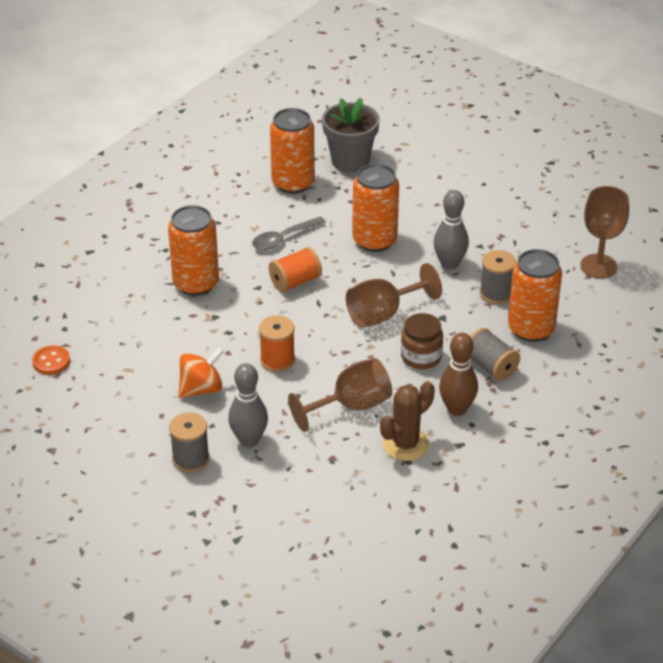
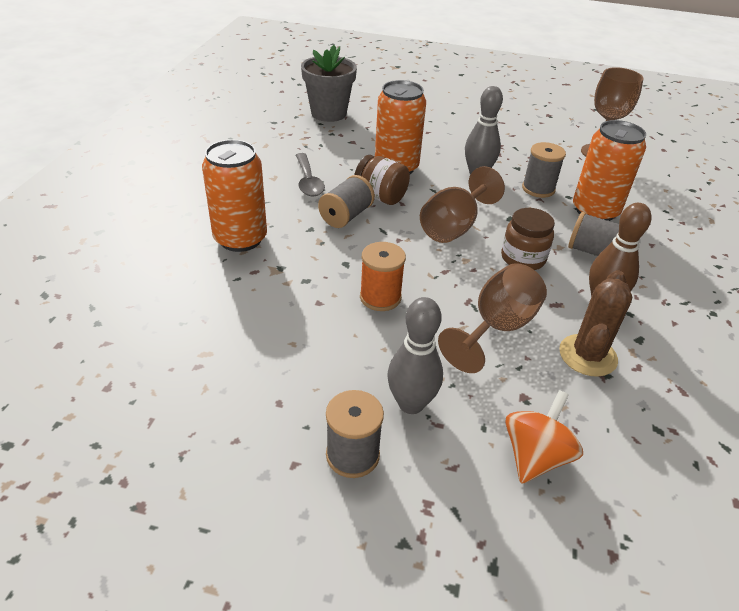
camera: 25 degrees left, 0 degrees up
orange button [32,346,70,375] -> none
orange spinning top [178,347,224,398] -> orange spinning top moved to [505,390,583,484]
grey spoon [252,217,326,250] -> grey spoon turned 45 degrees counterclockwise [296,153,325,196]
orange spool [269,247,322,293] -> grey spool [318,175,375,228]
orange can [270,108,315,194] -> none
none -> brown jar [354,155,410,205]

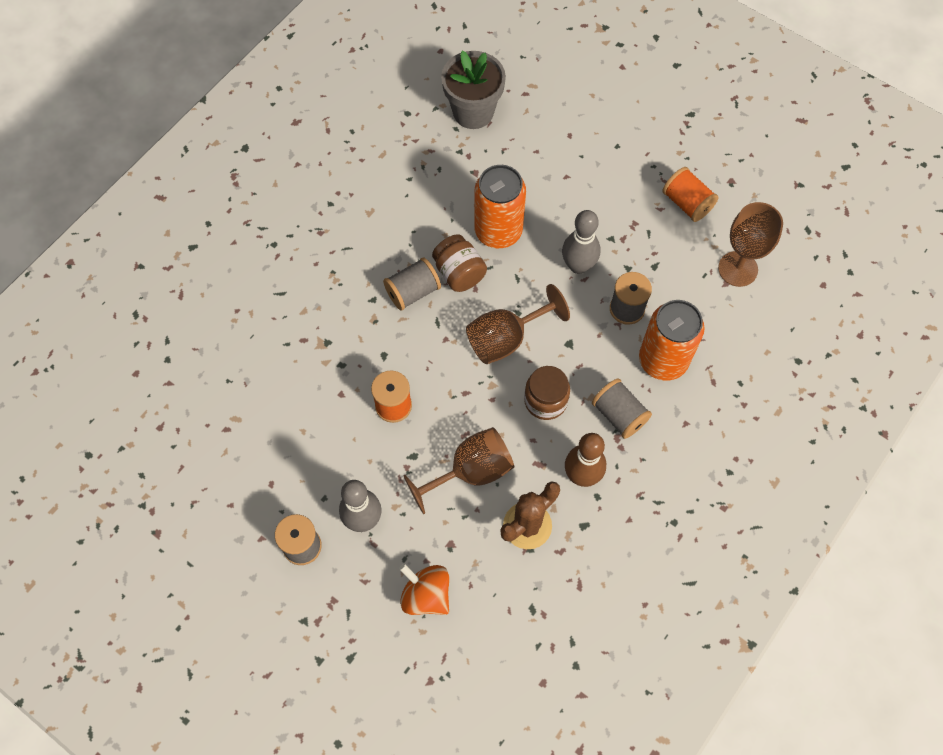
camera: 25 degrees right, 25 degrees up
orange can [202,140,267,252] -> none
grey spoon [296,153,325,196] -> none
orange spinning top [505,390,583,484] -> orange spinning top turned 105 degrees counterclockwise [399,564,449,615]
none -> orange spool [662,167,719,222]

